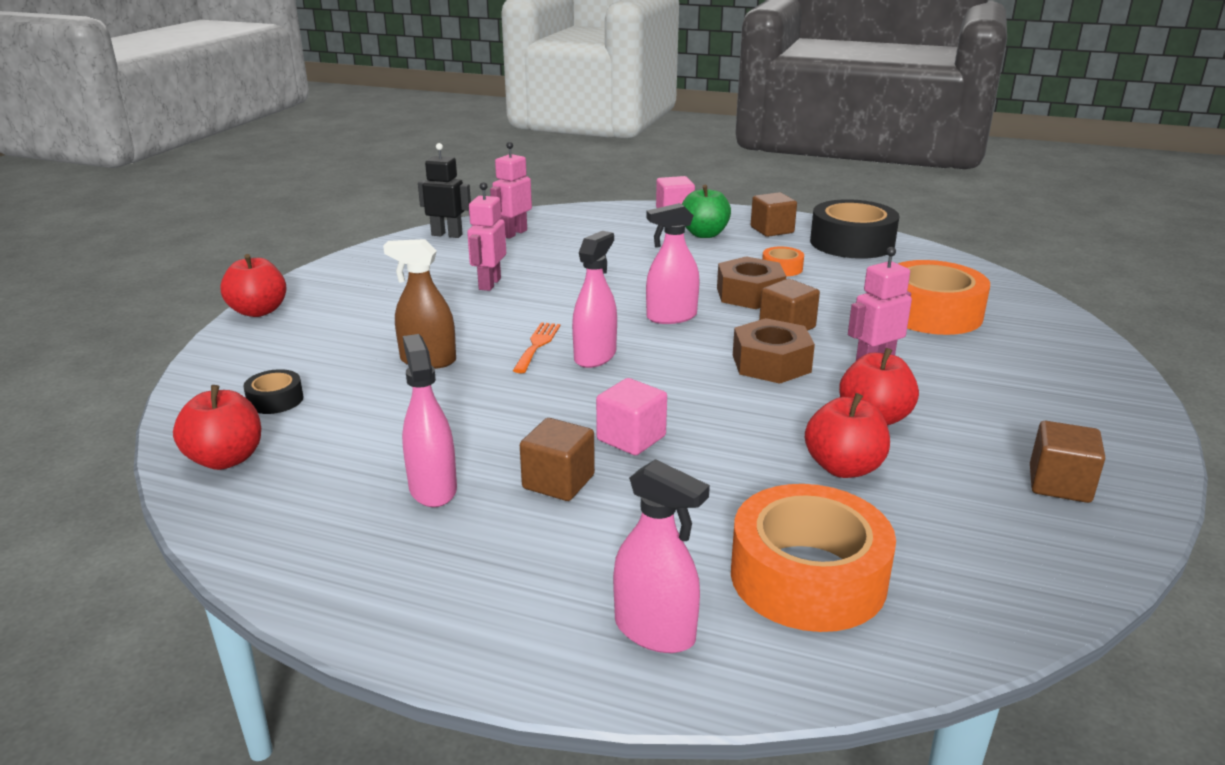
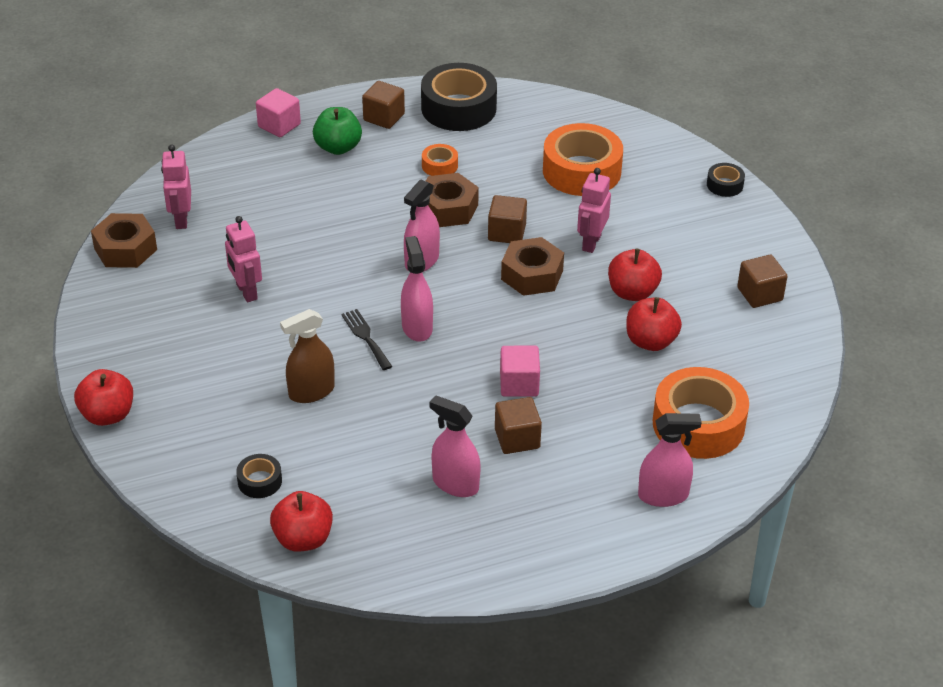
camera: 40 degrees left, 15 degrees up
black robot [418,143,471,238] -> brown nut [91,213,157,268]
orange fork [513,322,560,373] -> black fork [341,309,392,370]
none -> black tape [707,163,745,197]

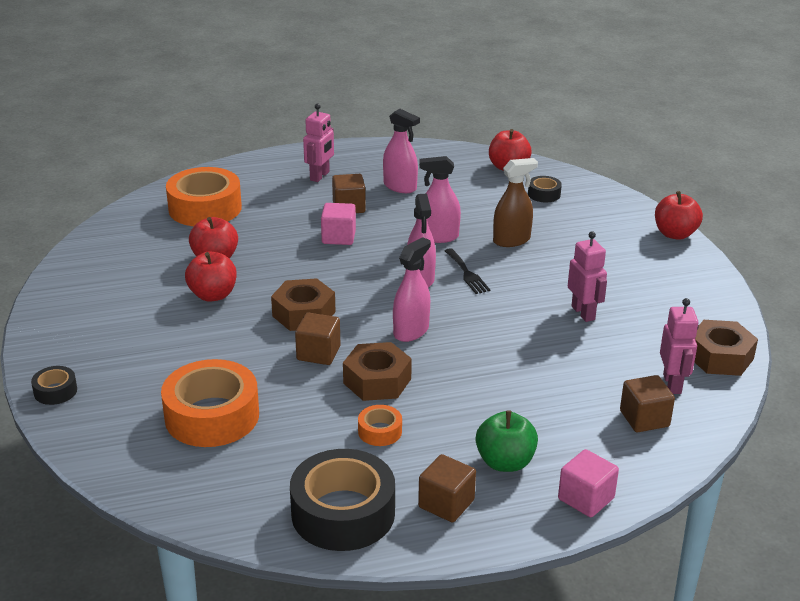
camera: 175 degrees left, 10 degrees down
pink robot [577,168,611,253] -> pink robot moved to [303,104,334,182]
pink spray bottle [638,413,702,507] -> pink spray bottle moved to [419,156,461,243]
brown cube [737,255,788,308] -> brown cube moved to [620,375,675,432]

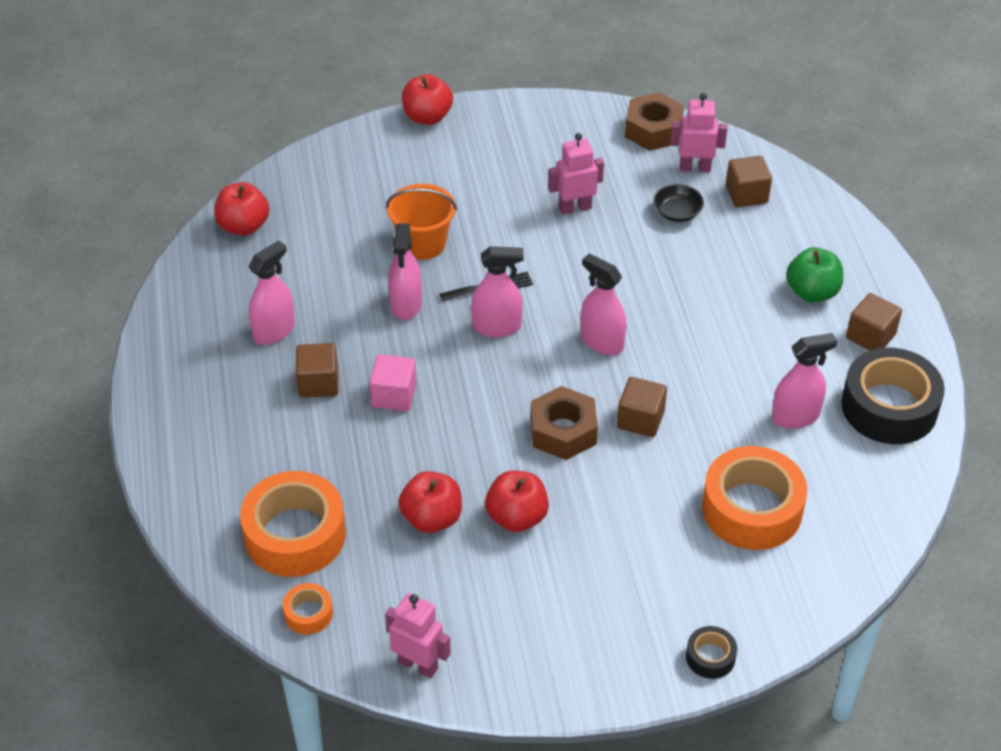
camera: 85 degrees left, 15 degrees up
pink robot [303,104,334,182] -> pink robot moved to [385,593,451,678]
brown nut [343,342,412,401] -> none
orange tape [358,405,402,446] -> orange tape moved to [283,583,333,634]
brown spray bottle [493,158,538,247] -> orange bucket [386,184,457,260]
black tape [528,176,562,202] -> none
pink cube [558,449,619,517] -> none
none -> black bowl [653,184,704,222]
none -> pink spray bottle [771,333,837,429]

